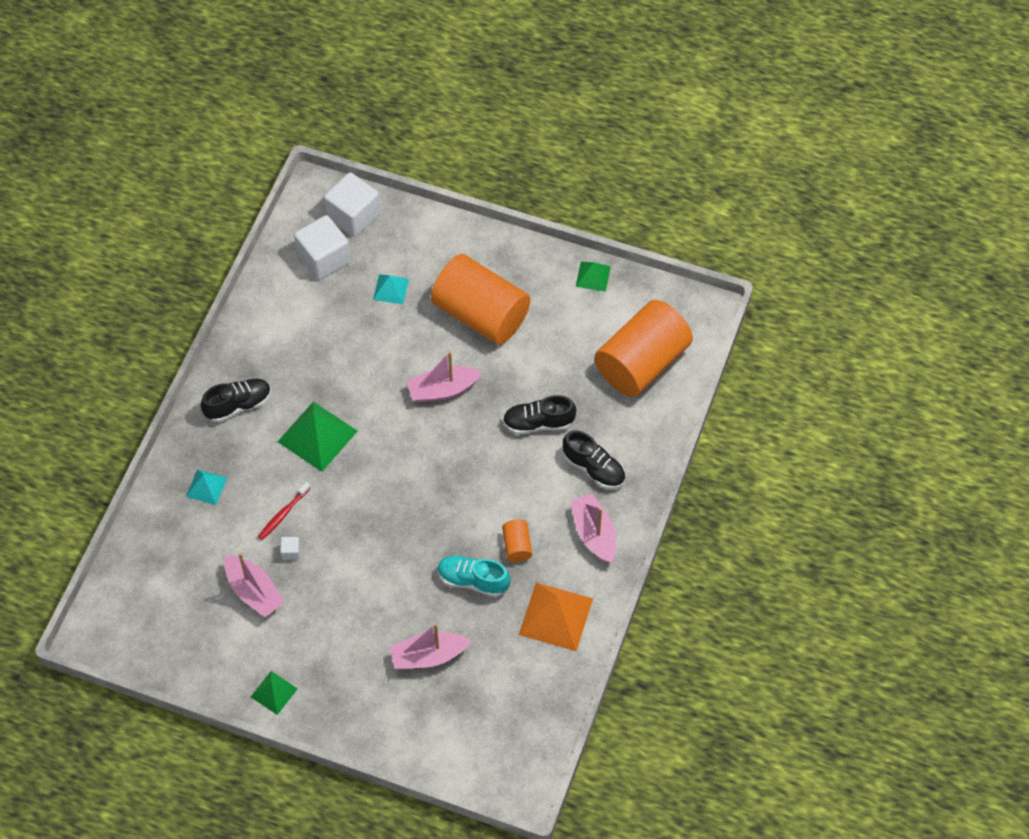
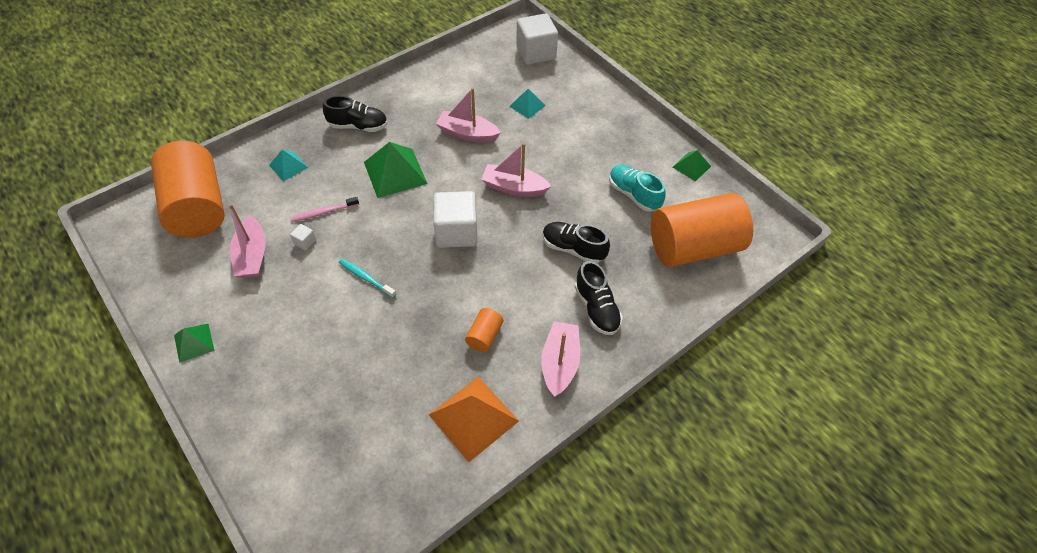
camera: 30 degrees right, 5 degrees down
red toothbrush [258,482,311,540] -> pink toothbrush [291,197,359,222]
white cube [294,215,351,280] -> white cube moved to [433,191,478,248]
pink boat [390,623,471,669] -> pink boat moved to [436,88,501,143]
orange cylinder [431,254,530,345] -> orange cylinder moved to [151,141,225,238]
turquoise shoe [438,555,510,597] -> turquoise shoe moved to [609,165,666,212]
none -> turquoise toothbrush [339,258,396,298]

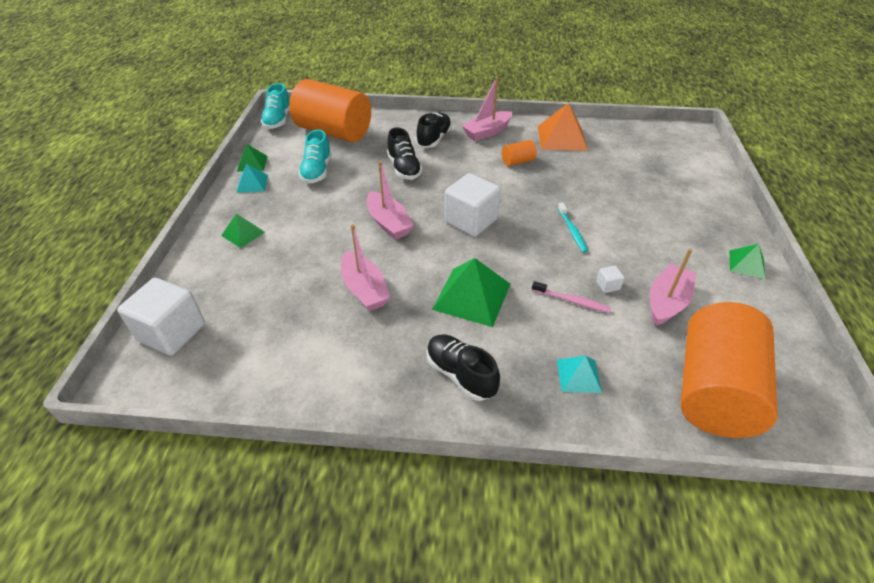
camera: 135 degrees left, 10 degrees down
turquoise pyramid [509,89,546,119] -> turquoise pyramid moved to [236,164,268,193]
none -> green pyramid [221,213,265,248]
none -> turquoise shoe [261,83,290,129]

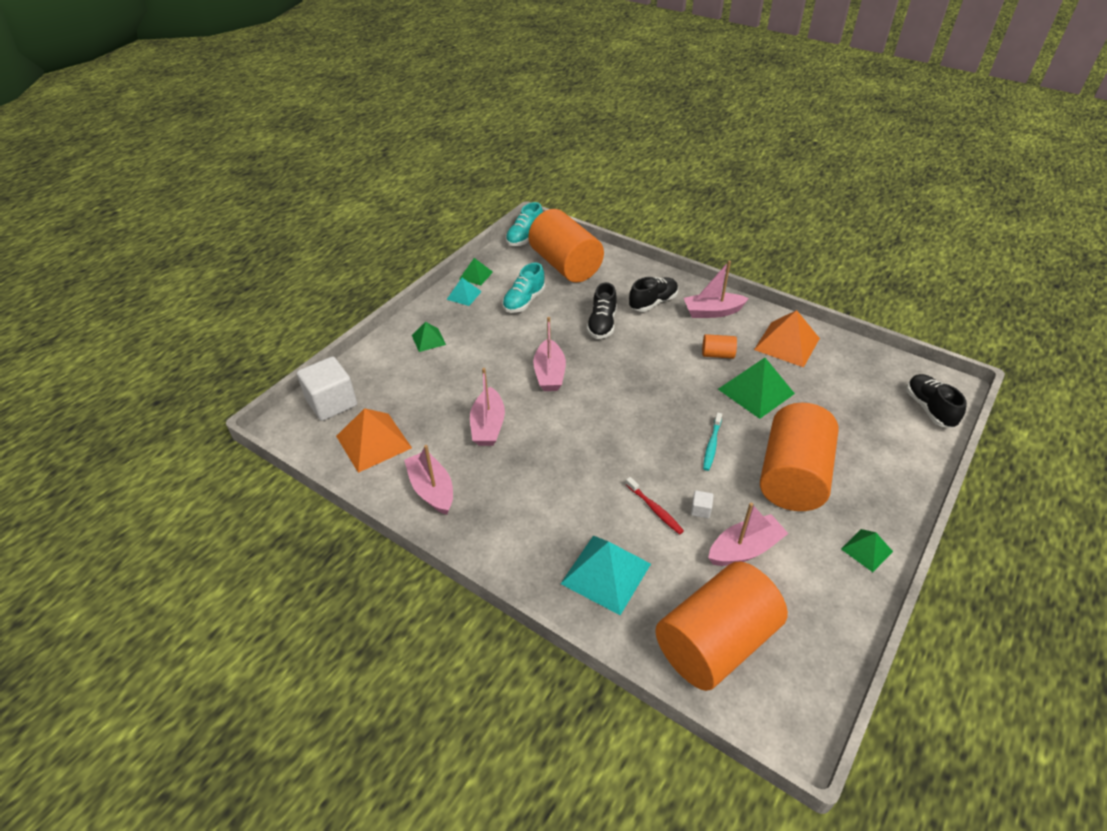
camera: 30 degrees right, 0 degrees up
black shoe [426,334,500,401] -> black shoe moved to [906,374,967,428]
green pyramid [432,258,510,327] -> green pyramid moved to [718,358,795,419]
white cube [444,173,501,237] -> none
pink toothbrush [532,281,611,313] -> red toothbrush [626,477,684,535]
turquoise pyramid [557,356,602,393] -> turquoise pyramid [561,536,651,615], size x1.80
none -> orange pyramid [336,408,412,473]
none -> pink boat [404,445,453,515]
none -> orange cylinder [760,403,839,511]

